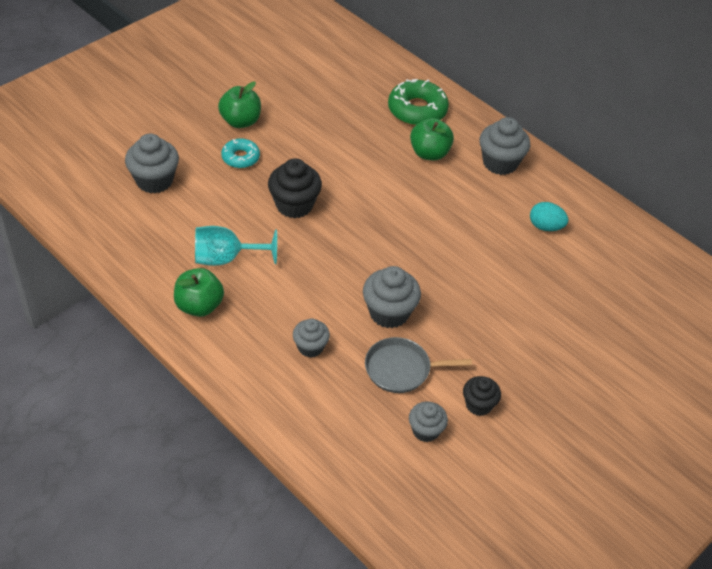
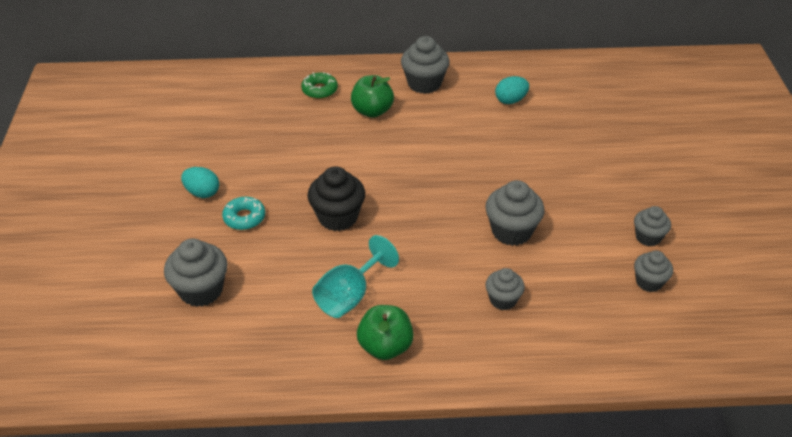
camera: 45 degrees left, 5 degrees down
green apple [218,82,261,128] -> turquoise egg [181,167,219,198]
grey pan [365,337,472,393] -> none
green donut [388,79,449,126] -> green donut [301,72,338,99], size x0.60
black cupcake [463,376,501,416] -> grey cupcake [634,206,671,247]

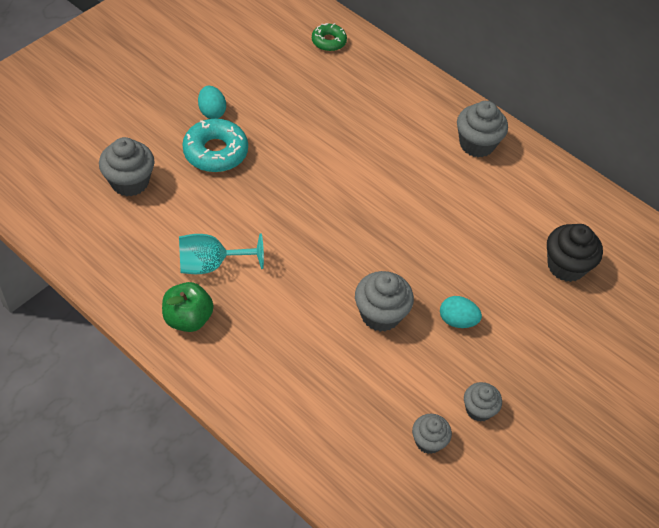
camera: 40 degrees right, 10 degrees up
turquoise donut [222,197,265,230] -> turquoise donut [182,119,248,172], size x1.66
green donut [301,72,338,99] -> green donut moved to [312,23,347,51]
black cupcake [307,166,365,231] -> black cupcake moved to [547,224,603,282]
green apple [351,75,394,118] -> none
grey cupcake [485,268,525,310] -> none
turquoise egg [495,76,529,104] -> turquoise egg moved to [440,296,482,328]

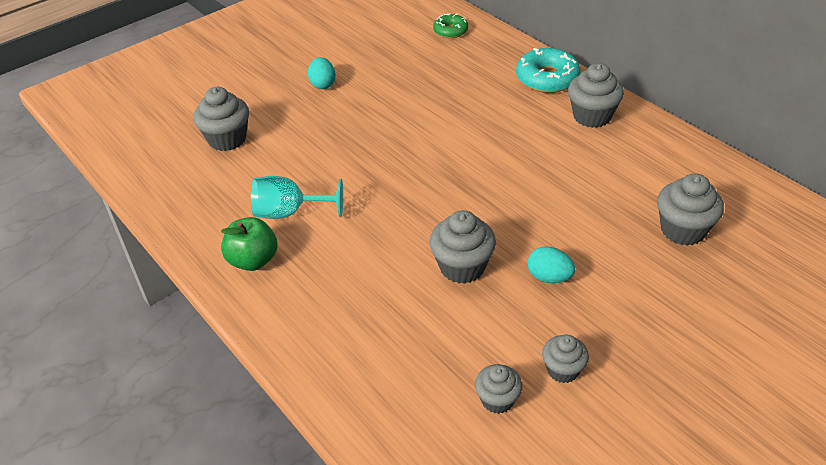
camera: 15 degrees right, 10 degrees down
turquoise donut [182,119,248,172] -> turquoise donut moved to [516,48,581,93]
black cupcake [547,224,603,282] -> grey cupcake [657,173,724,246]

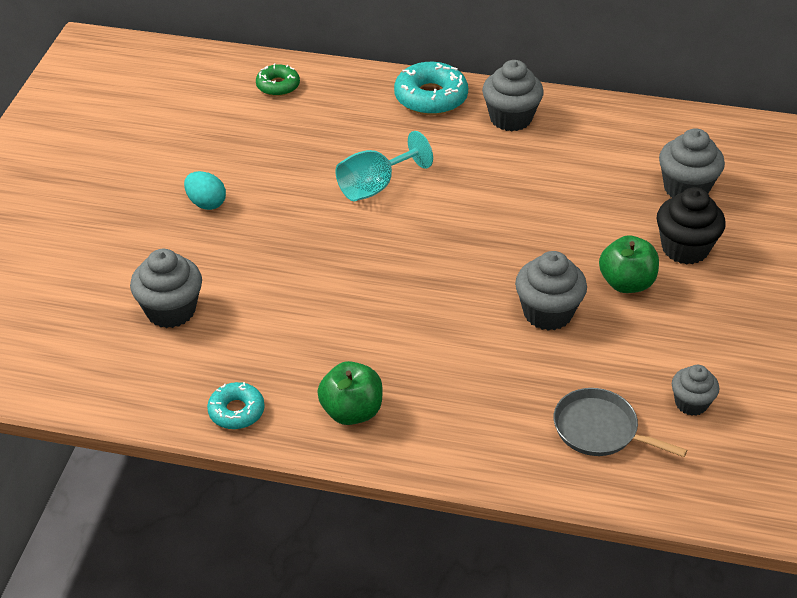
camera: 40 degrees left, 0 degrees up
turquoise goblet [251,176,343,219] -> turquoise goblet moved to [336,131,433,201]
turquoise egg [528,247,575,283] -> green apple [599,235,659,293]
grey cupcake [542,335,589,383] -> none
none -> turquoise donut [207,382,265,429]
none -> grey pan [554,388,687,457]
none -> black cupcake [657,187,726,265]

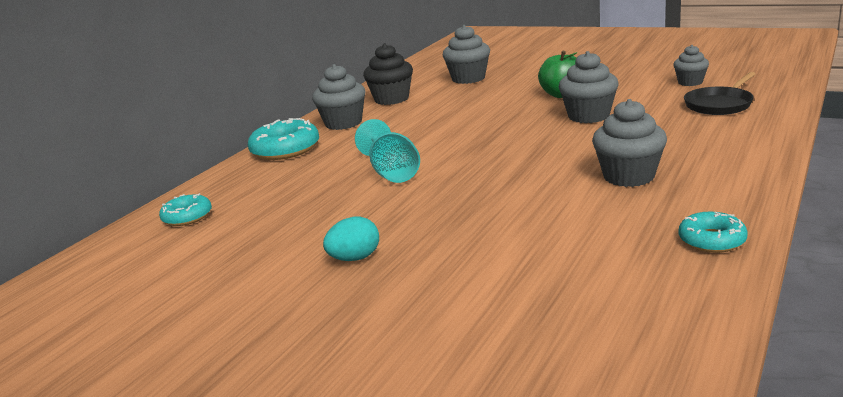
camera: 70 degrees left, 20 degrees down
grey cupcake [130,249,202,328] -> grey cupcake moved to [592,99,667,187]
green donut [256,63,300,96] -> turquoise donut [159,193,212,226]
green apple [317,361,383,425] -> none
grey pan [554,388,687,457] -> black pan [684,72,755,115]
black cupcake [657,187,726,265] -> black cupcake moved to [363,43,413,105]

